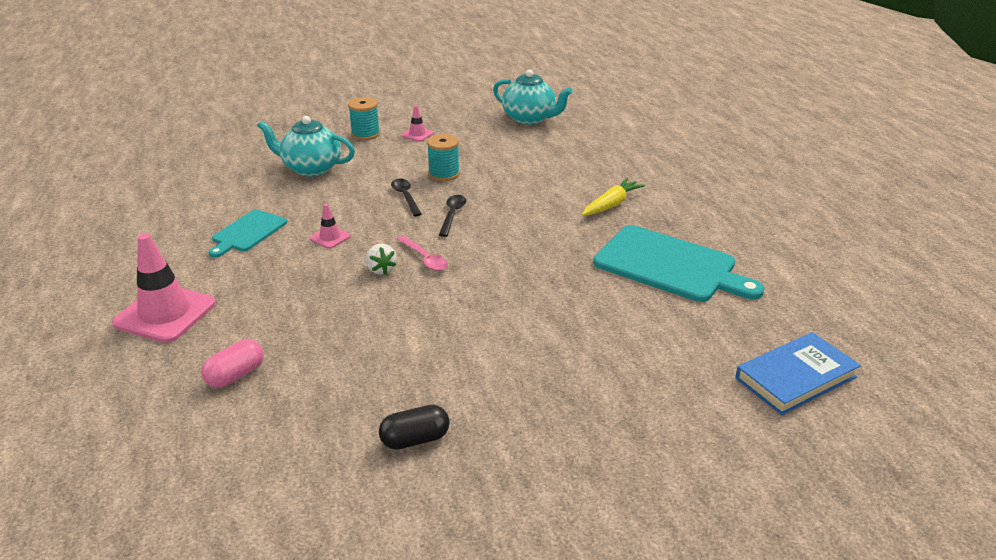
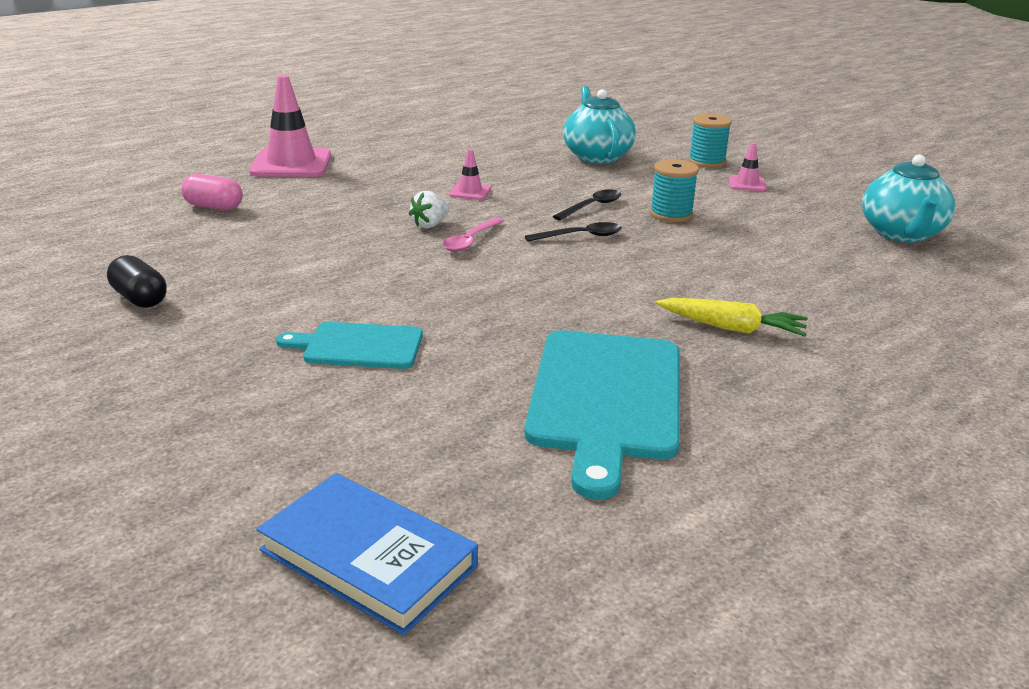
camera: 65 degrees right, 5 degrees down
turquoise cutting board [209,209,287,257] -> turquoise cutting board moved to [276,322,423,369]

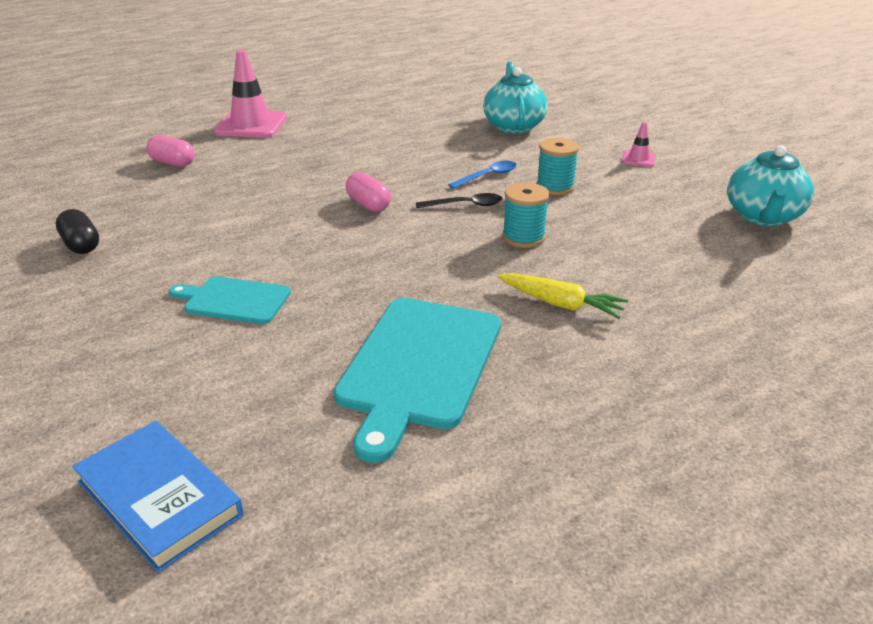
camera: 10 degrees right, 5 degrees up
white strawberry [409,191,449,228] -> none
pink spoon [443,217,504,252] -> pink capsule [346,172,391,212]
pink traffic cone [449,149,491,200] -> none
black spoon [553,189,621,220] -> blue spoon [448,161,517,189]
turquoise spool [688,114,732,168] -> turquoise spool moved to [502,183,549,248]

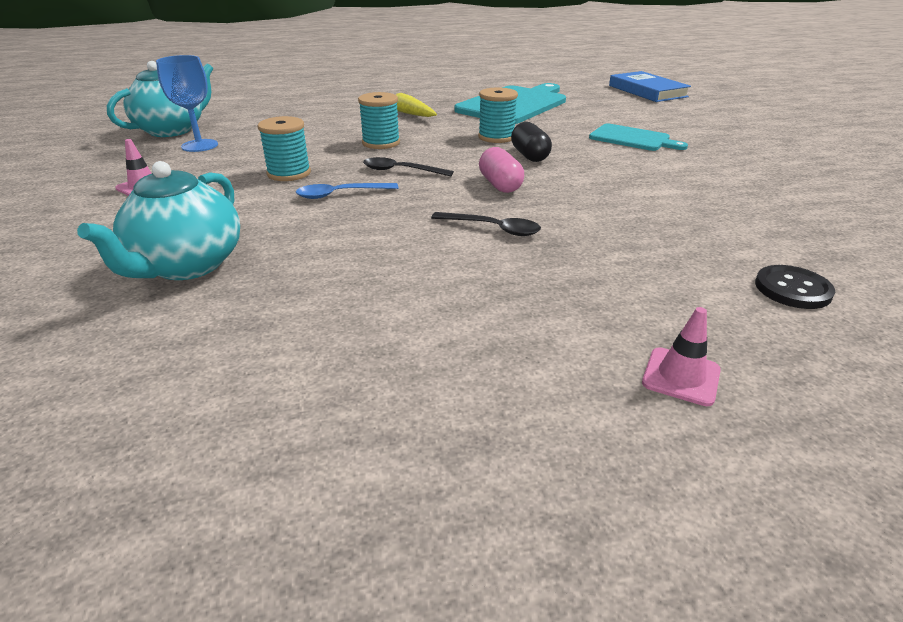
camera: 160 degrees left, 0 degrees up
black capsule [56,209,99,254] -> black capsule moved to [511,122,552,162]
pink capsule [147,135,195,167] -> black button [755,265,835,309]
pink traffic cone [214,50,287,138] -> pink traffic cone [642,307,721,406], size x0.47
none -> blue goblet [156,55,218,152]
none -> black spoon [431,212,541,236]
none -> turquoise spool [478,87,518,143]

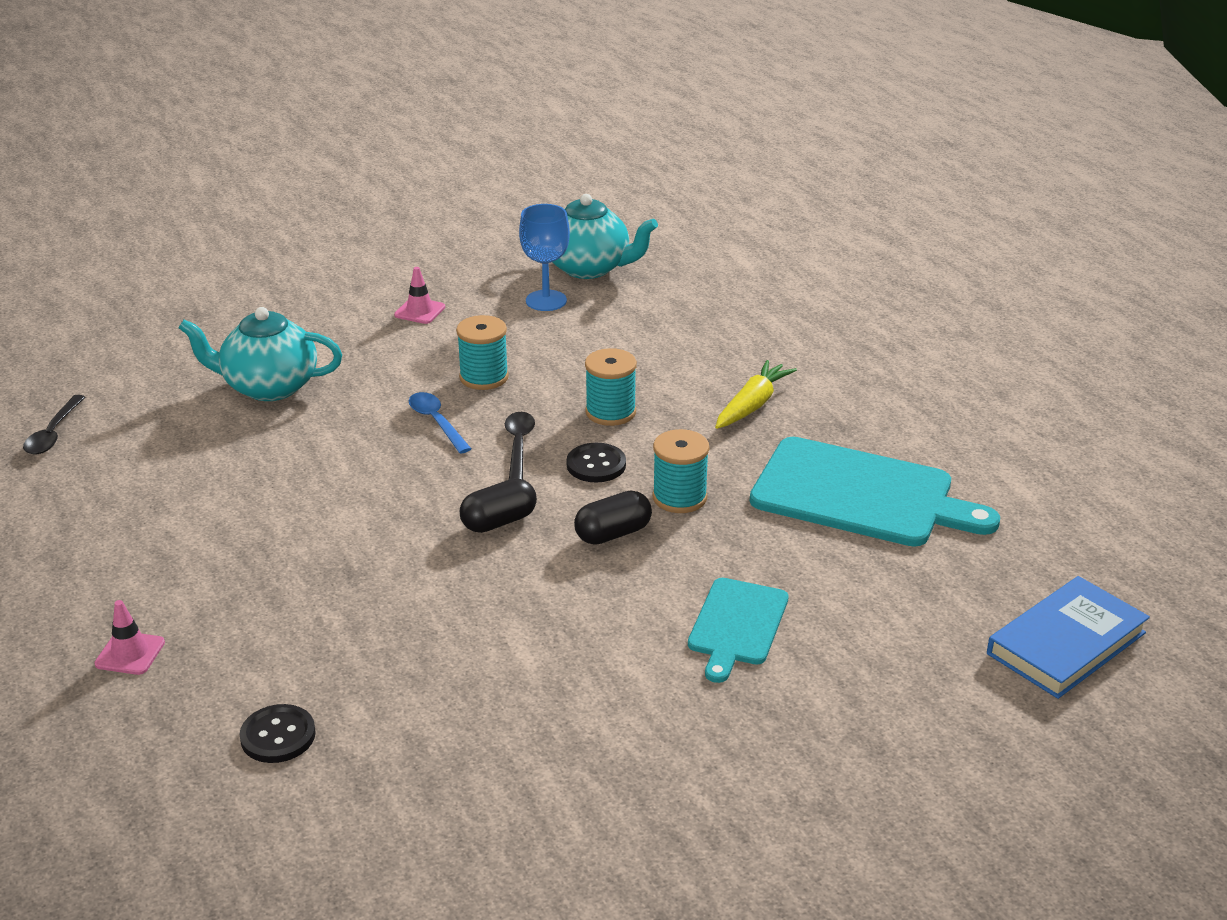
camera: 75 degrees right, 0 degrees up
black spoon [431,212,541,236] -> black spoon moved to [23,395,85,455]
pink capsule [479,147,524,193] -> black capsule [460,478,537,533]
none -> black button [566,443,626,482]

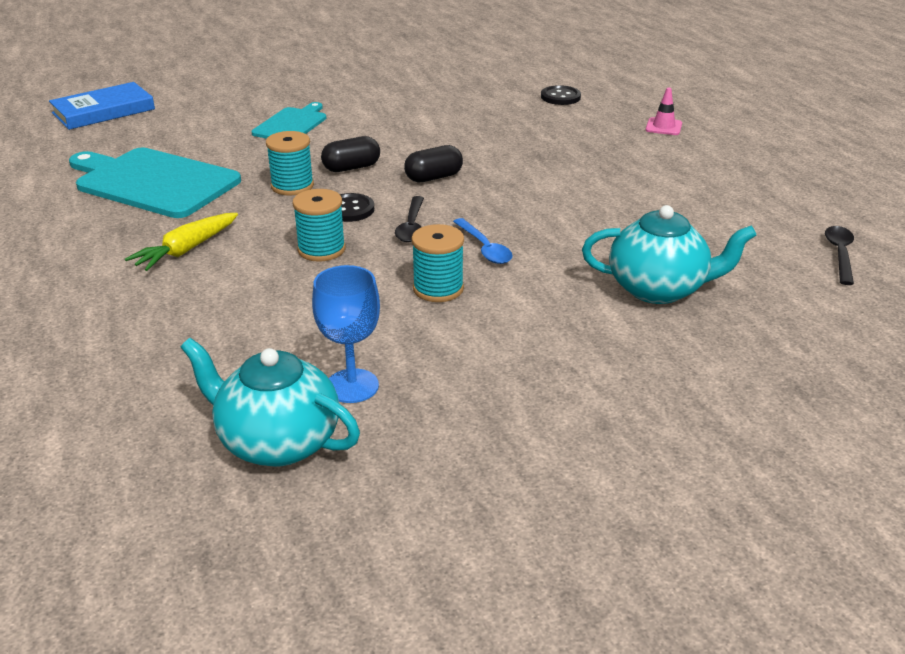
camera: 175 degrees left, 0 degrees up
pink traffic cone [394,267,445,324] -> none

